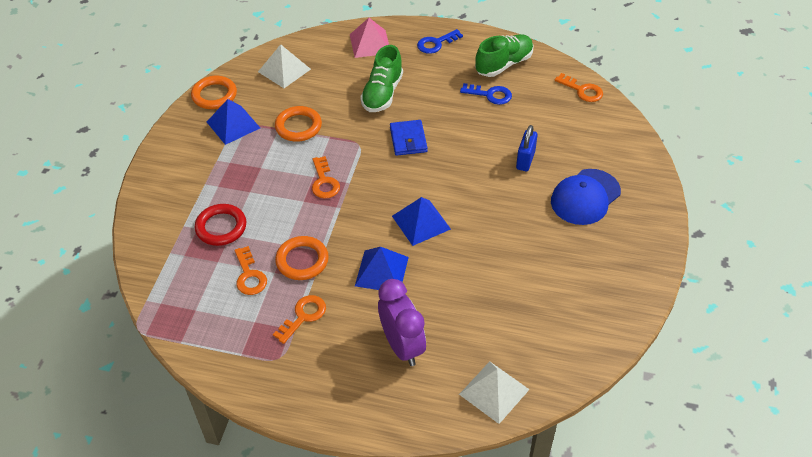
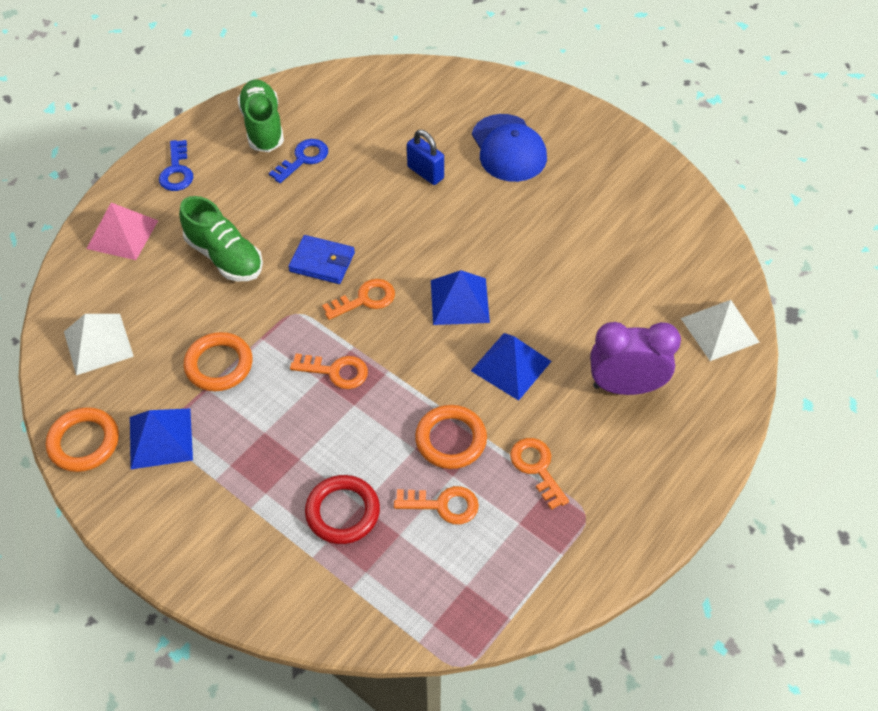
camera: 65 degrees left, 5 degrees up
orange key [554,73,603,102] -> orange key moved to [322,279,395,320]

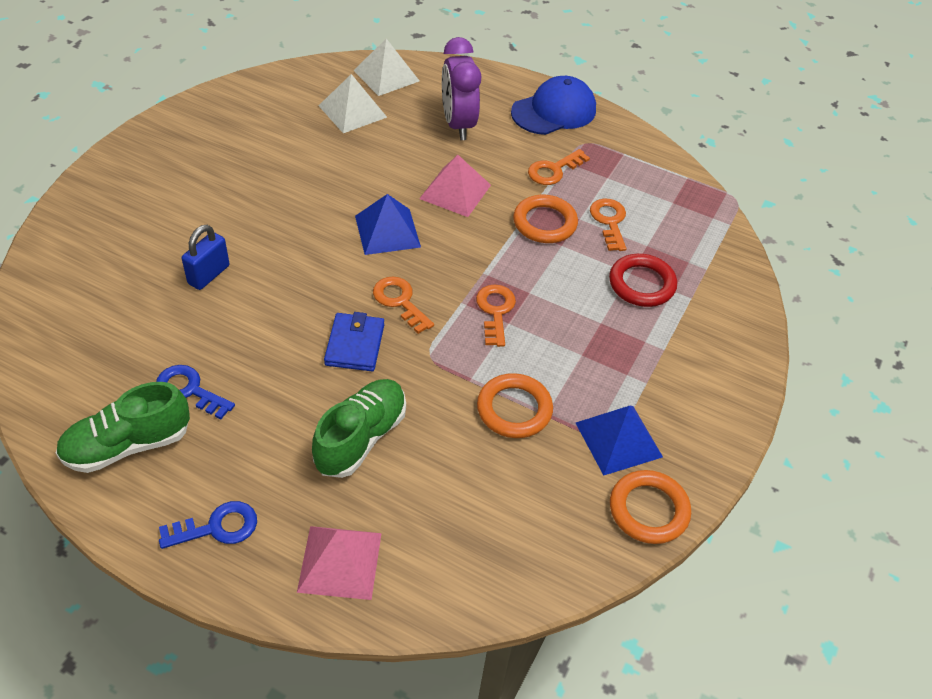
camera: 105 degrees left, 5 degrees down
white pyramid [64,314,134,375] -> white pyramid moved to [319,74,387,133]
blue pyramid [471,333,552,401] -> pink pyramid [419,155,491,217]
blue cap [472,114,547,182] -> blue cap moved to [511,76,596,135]

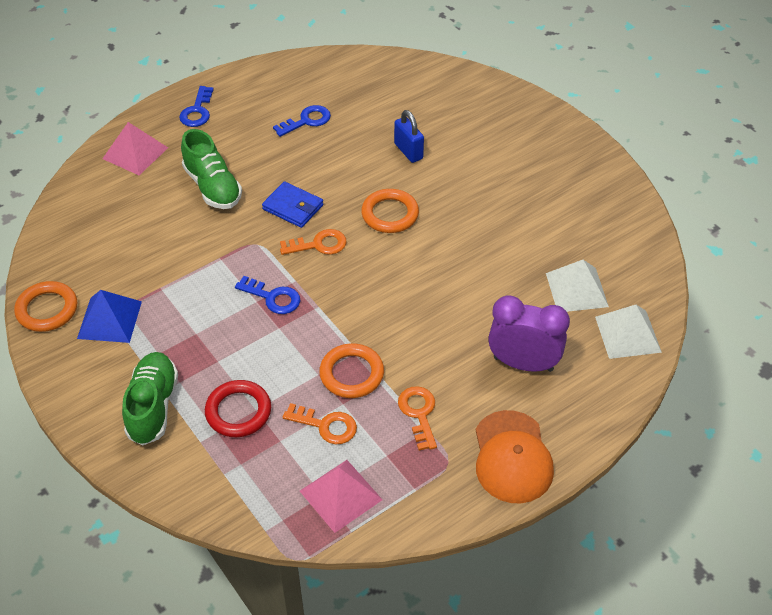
camera: 120 degrees right, 0 degrees up
green shoe [56,382,190,473] -> green shoe moved to [122,352,178,445]
blue pyramid [355,194,421,255] -> none
pink pyramid [419,155,491,217] -> pink pyramid moved to [300,460,383,533]
orange key [476,284,516,347] -> blue key [235,276,300,314]
orange ring [477,373,553,438] -> orange ring moved to [361,189,419,233]
blue cap [511,76,596,135] -> orange cap [476,410,554,503]

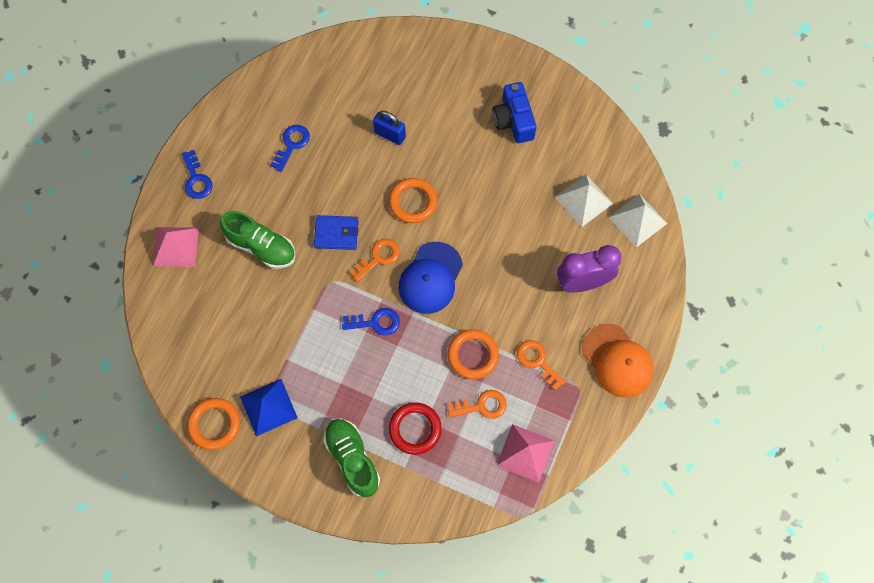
camera: 30 degrees left, 20 degrees up
none -> blue cap [398,242,463,314]
none -> blue camera [492,82,537,143]

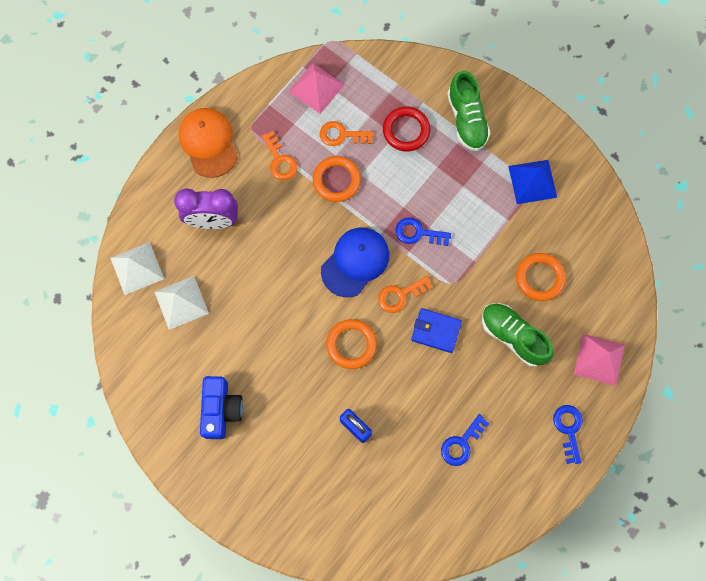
camera: 165 degrees left, 5 degrees up
orange ring [187,398,240,450] -> orange ring moved to [516,253,566,301]

